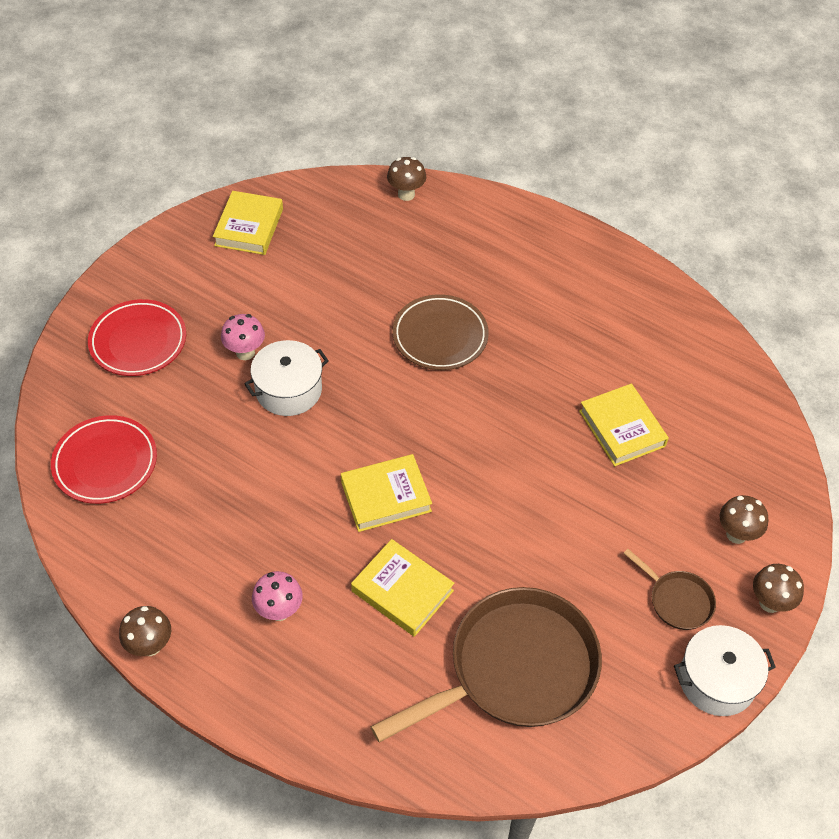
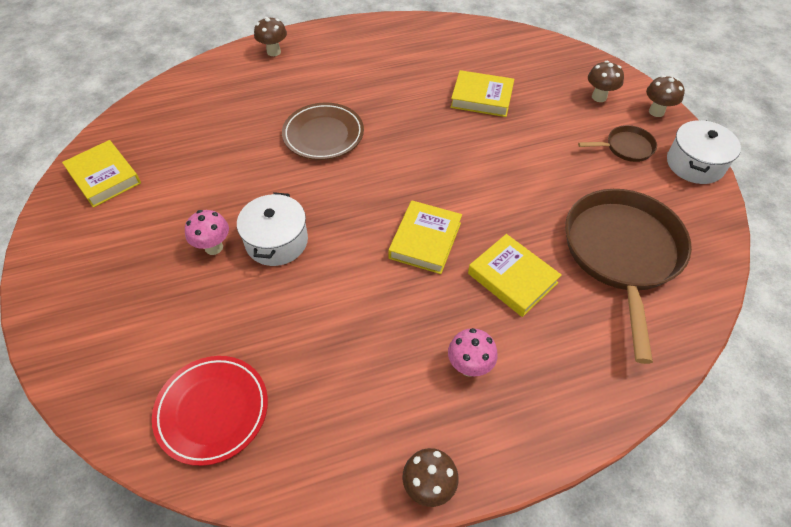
camera: 50 degrees left, 0 degrees up
red plate [88,299,186,376] -> none
yellow book [351,539,455,637] -> yellow book turned 60 degrees clockwise [468,234,561,317]
brown mushroom [387,157,426,201] -> brown mushroom moved to [254,17,287,56]

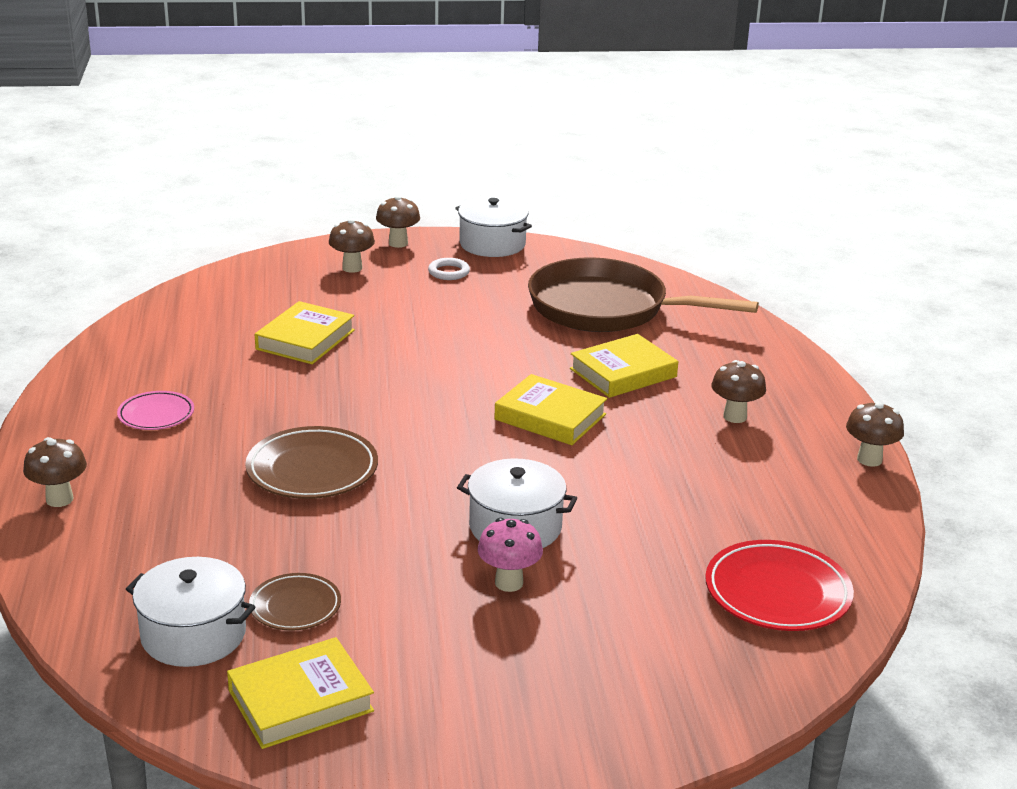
camera: 80 degrees left, 25 degrees down
pink mushroom [448,328,498,377] -> brown mushroom [711,360,766,423]
brown pan [578,125,657,162] -> white ring [428,258,470,280]
none -> pink plate [117,391,194,430]
none -> white pot [126,557,255,667]
none -> brown plate [249,573,341,631]

